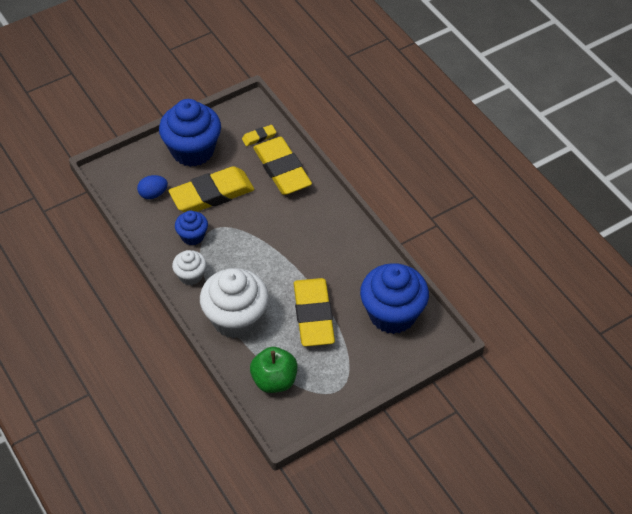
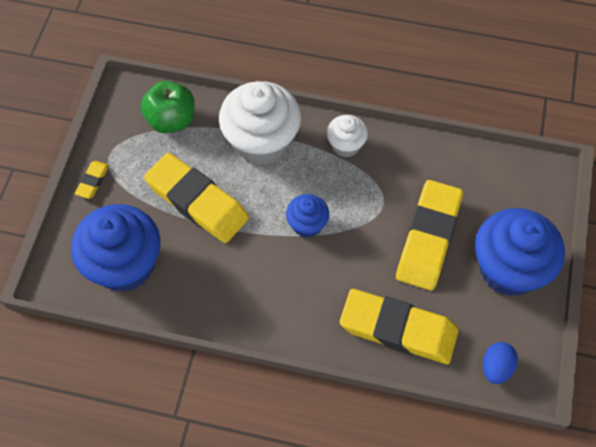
camera: 135 degrees right, 10 degrees up
blue egg [137,175,168,199] -> blue egg moved to [483,342,518,384]
blue cupcake [175,210,208,246] -> blue cupcake moved to [286,194,329,238]
yellow eraser [242,125,276,146] -> yellow eraser moved to [75,161,109,199]

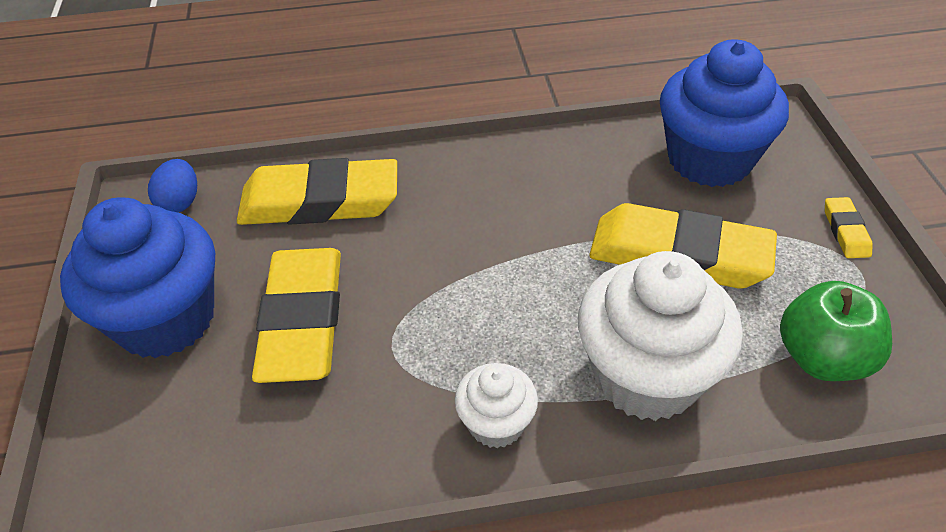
camera: 160 degrees right, 15 degrees down
blue cupcake [286,194,329,238] -> none

